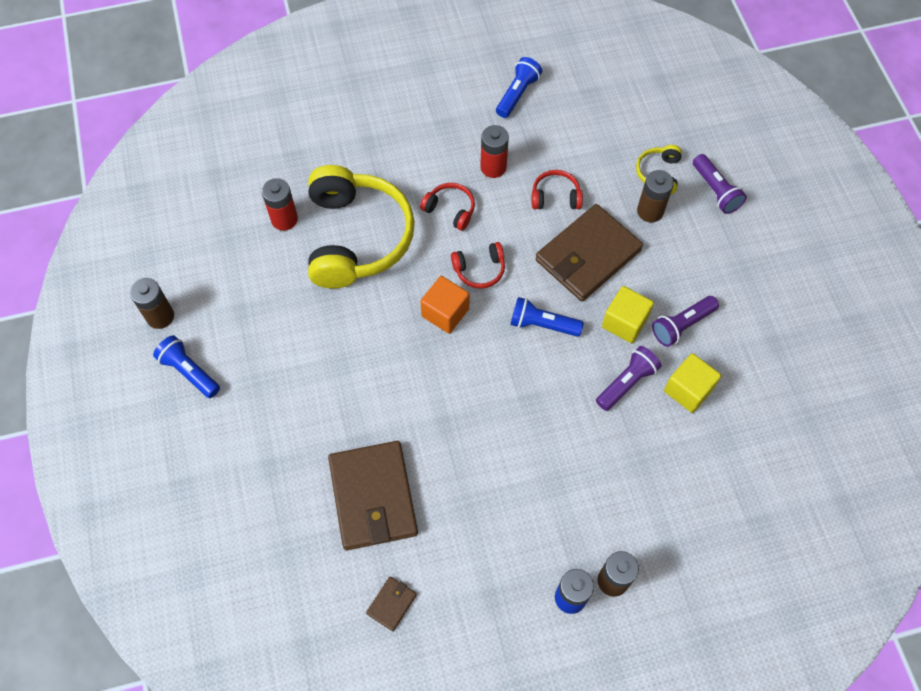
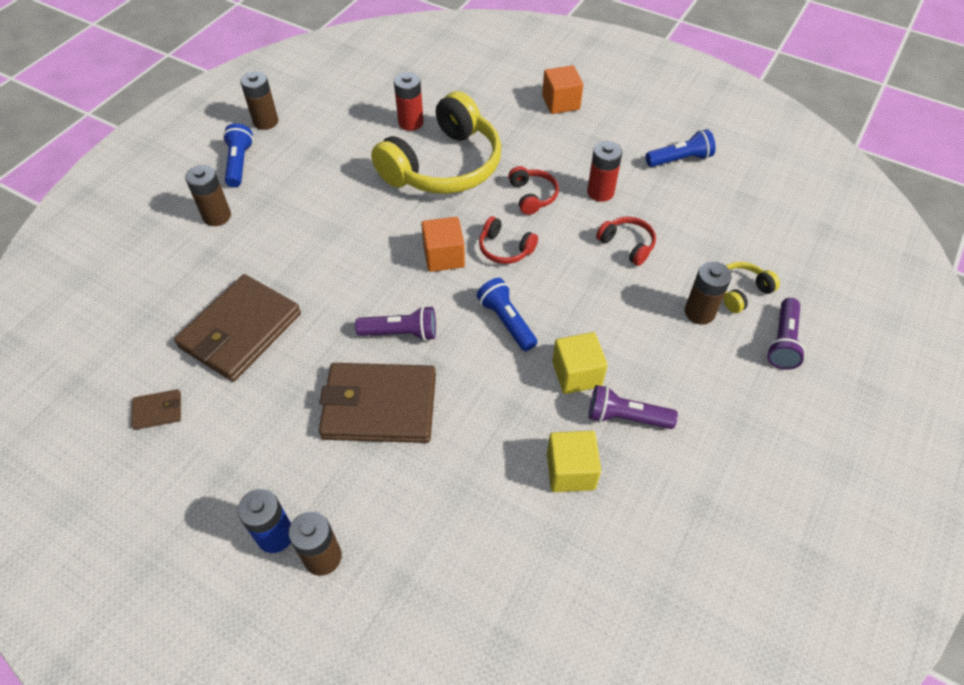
camera: 45 degrees right, 10 degrees down
brown wallet [536,204,643,301] -> brown wallet moved to [319,363,436,443]
purple flashlight [596,346,661,411] -> purple flashlight moved to [355,306,436,341]
none -> brown battery [185,165,231,226]
none -> orange cube [542,65,583,114]

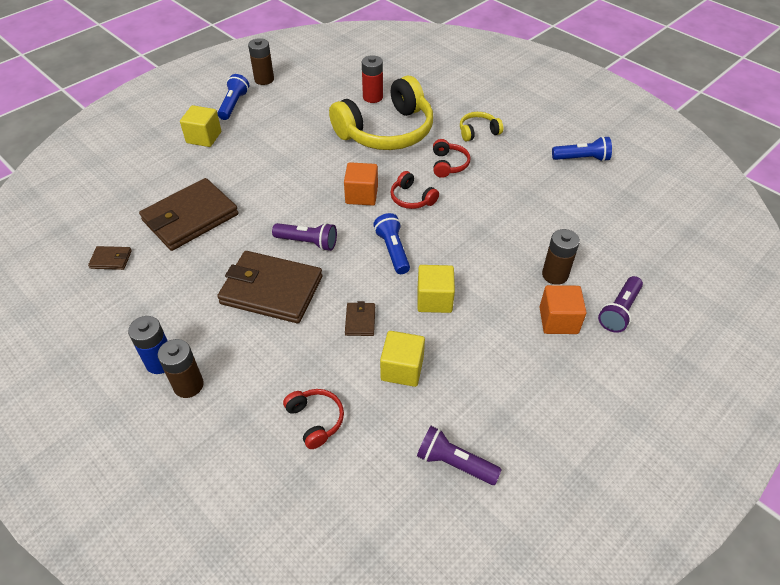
camera: 15 degrees right, 5 degrees down
brown battery [185,165,231,226] -> yellow cube [180,105,221,147]
orange cube [542,65,583,114] -> orange cube moved to [539,285,587,334]
red battery [587,141,622,202] -> none
purple flashlight [589,385,678,429] -> purple flashlight moved to [417,426,502,485]
red headphones [596,217,656,266] -> red headphones moved to [283,389,344,449]
yellow headphones [723,262,780,313] -> yellow headphones moved to [460,112,503,141]
none -> brown wallet [345,301,375,336]

